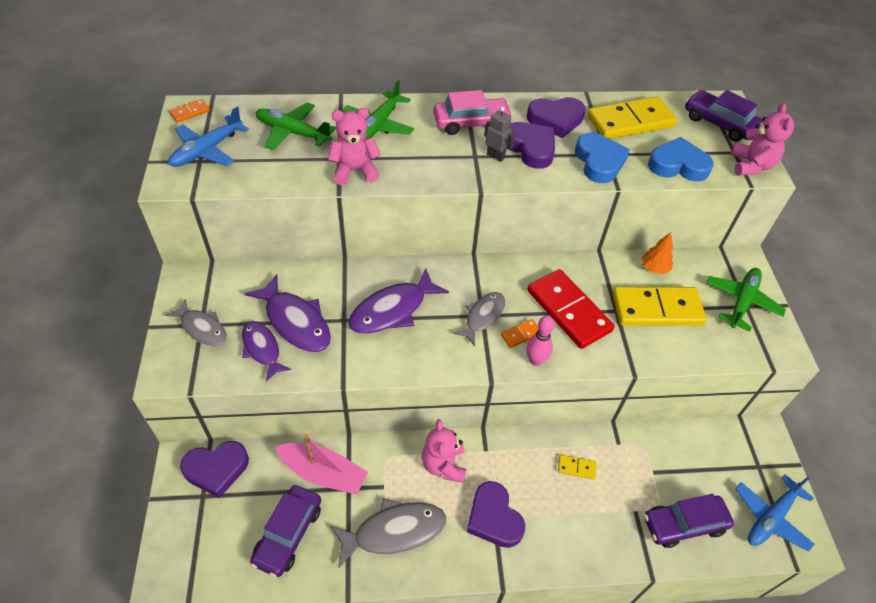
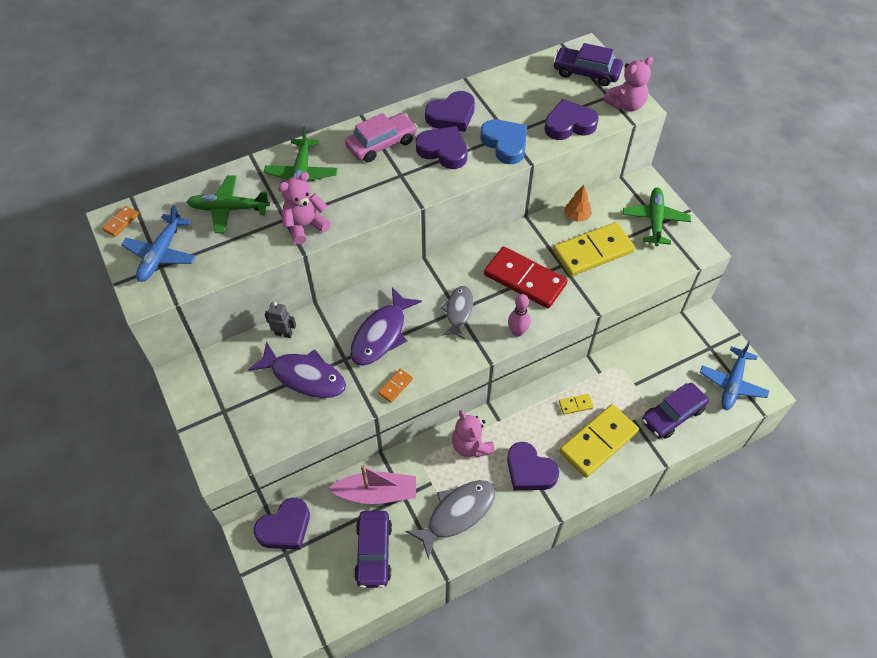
camera: 20 degrees left, 5 degrees up
grey fish [165,299,227,346] -> none
purple fish [242,321,291,381] -> none
grey robot [484,107,515,162] -> grey robot moved to [265,302,296,338]
orange domino [501,319,538,348] -> orange domino moved to [378,369,413,403]
yellow domino [587,96,677,139] -> yellow domino moved to [559,404,639,478]
blue heart [648,137,714,181] -> purple heart [544,99,599,140]
pink teddy bear [730,103,794,176] -> pink teddy bear turned 75 degrees clockwise [603,57,653,111]

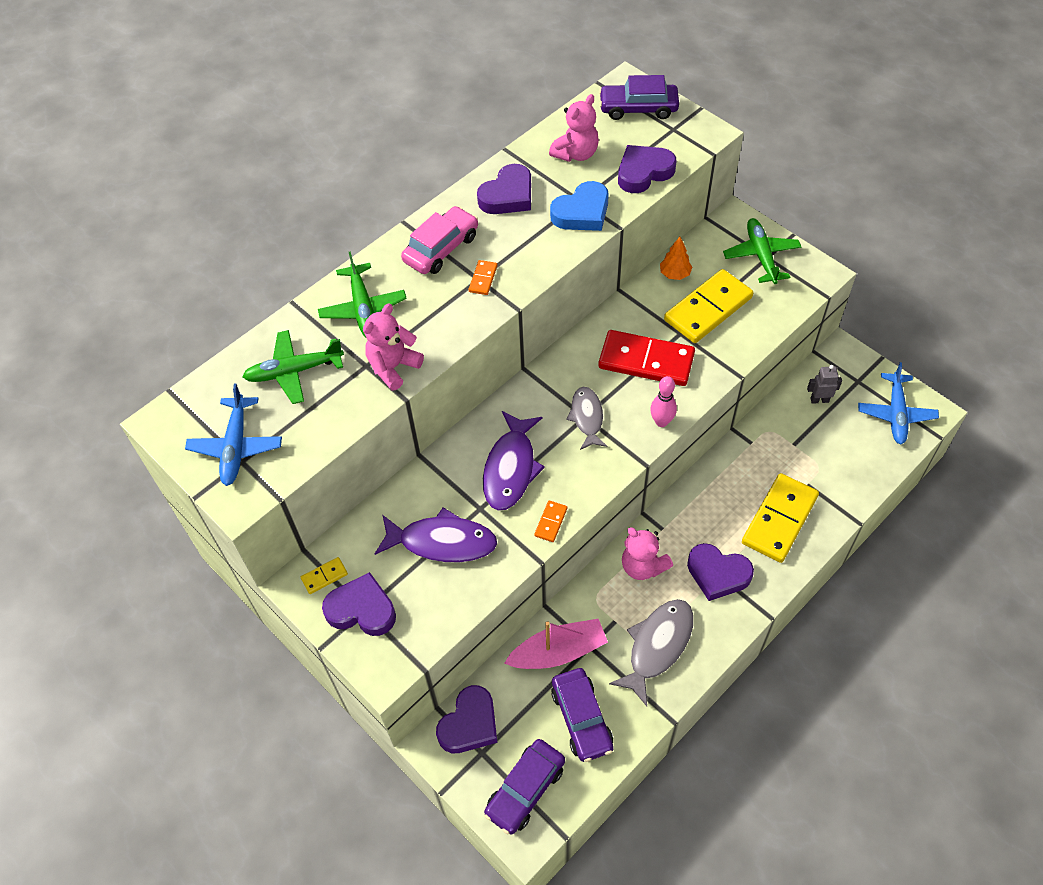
camera: 15 degrees left, 0 degrees up
orange domino [102,206,139,237] -> orange domino moved to [469,260,498,295]
grey robot [265,302,296,338] -> grey robot moved to [807,365,842,404]
purple heart [416,126,468,169] -> purple heart moved to [322,572,396,636]
blue heart [481,119,527,164] -> blue heart turned 105 degrees clockwise [550,181,609,231]
yellow domino [559,394,594,415] -> yellow domino moved to [301,557,348,594]
pink teddy bear [603,57,653,111] -> pink teddy bear moved to [549,94,599,162]
purple car [642,383,709,439] -> purple car moved to [484,739,565,835]

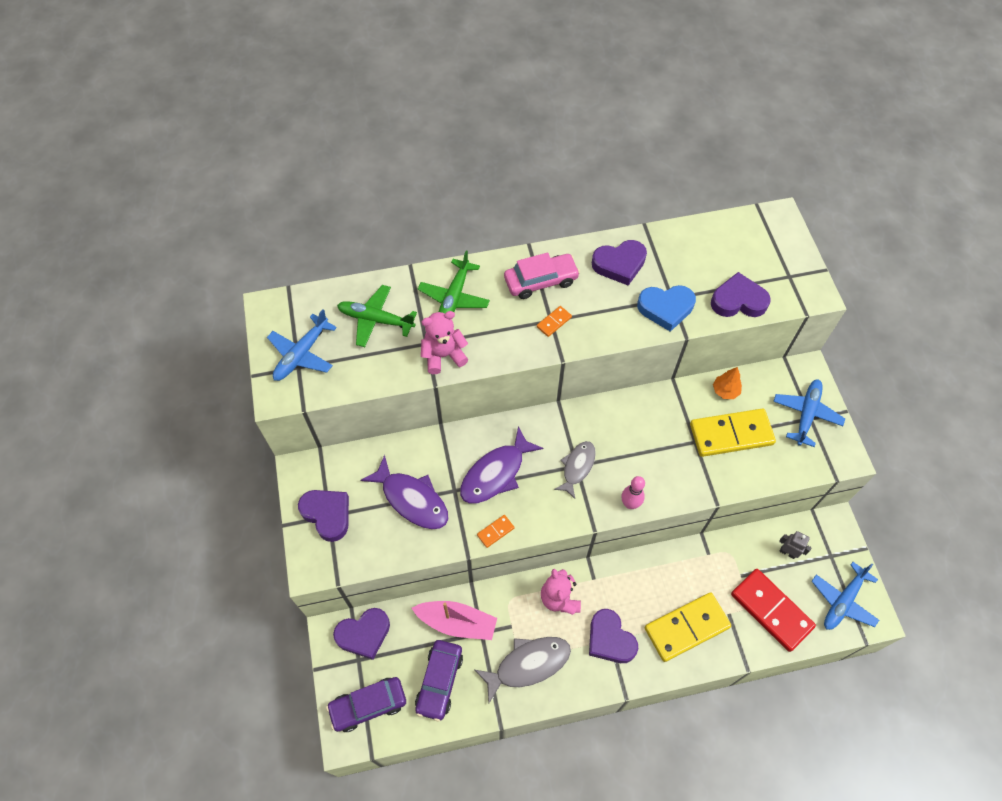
camera: 30 degrees right, 5 degrees up
yellow domino [301,557,348,594] -> none
pink teddy bear [549,94,599,162] -> none
red domino [598,330,695,386] -> red domino moved to [731,569,816,652]
purple car [599,75,679,120] -> none
green plane [723,218,801,284] -> blue plane [773,379,845,447]

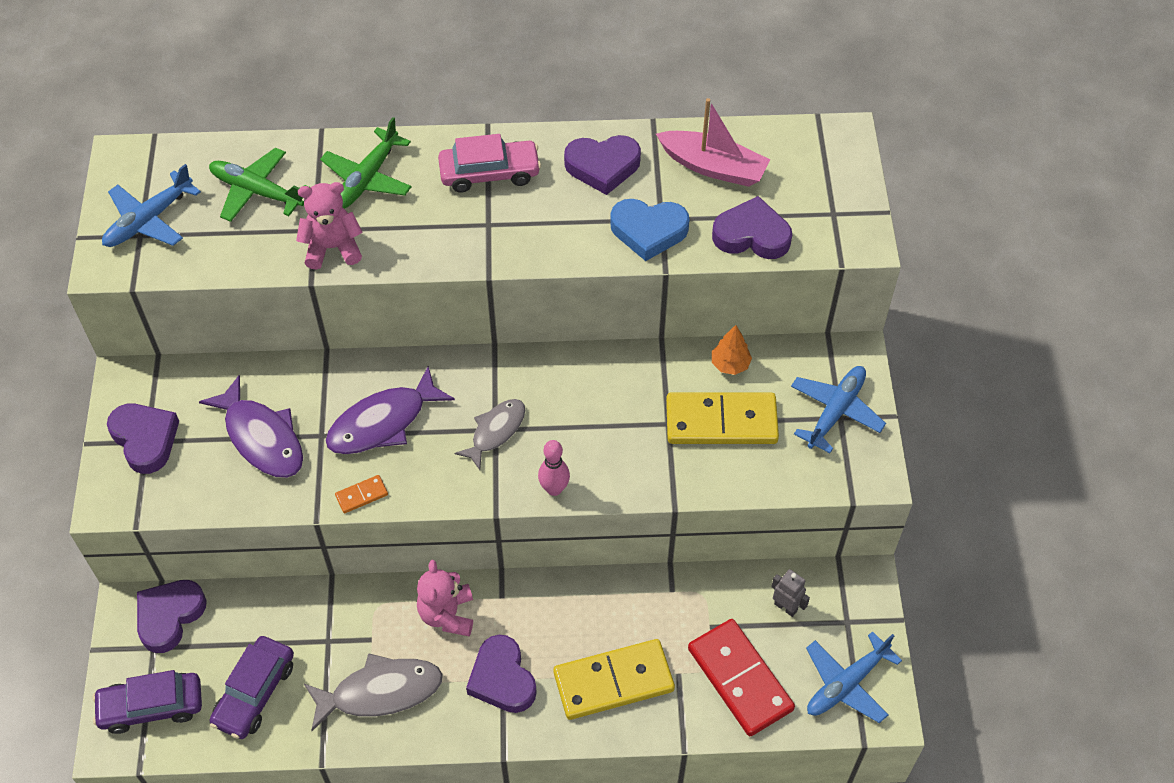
camera: 10 degrees right, 5 degrees down
purple heart [333,608,390,660] -> purple heart turned 135 degrees clockwise [137,580,207,653]
pink boat [412,601,497,640] -> pink boat moved to [656,98,770,187]
orange domino [537,306,572,337] -> none

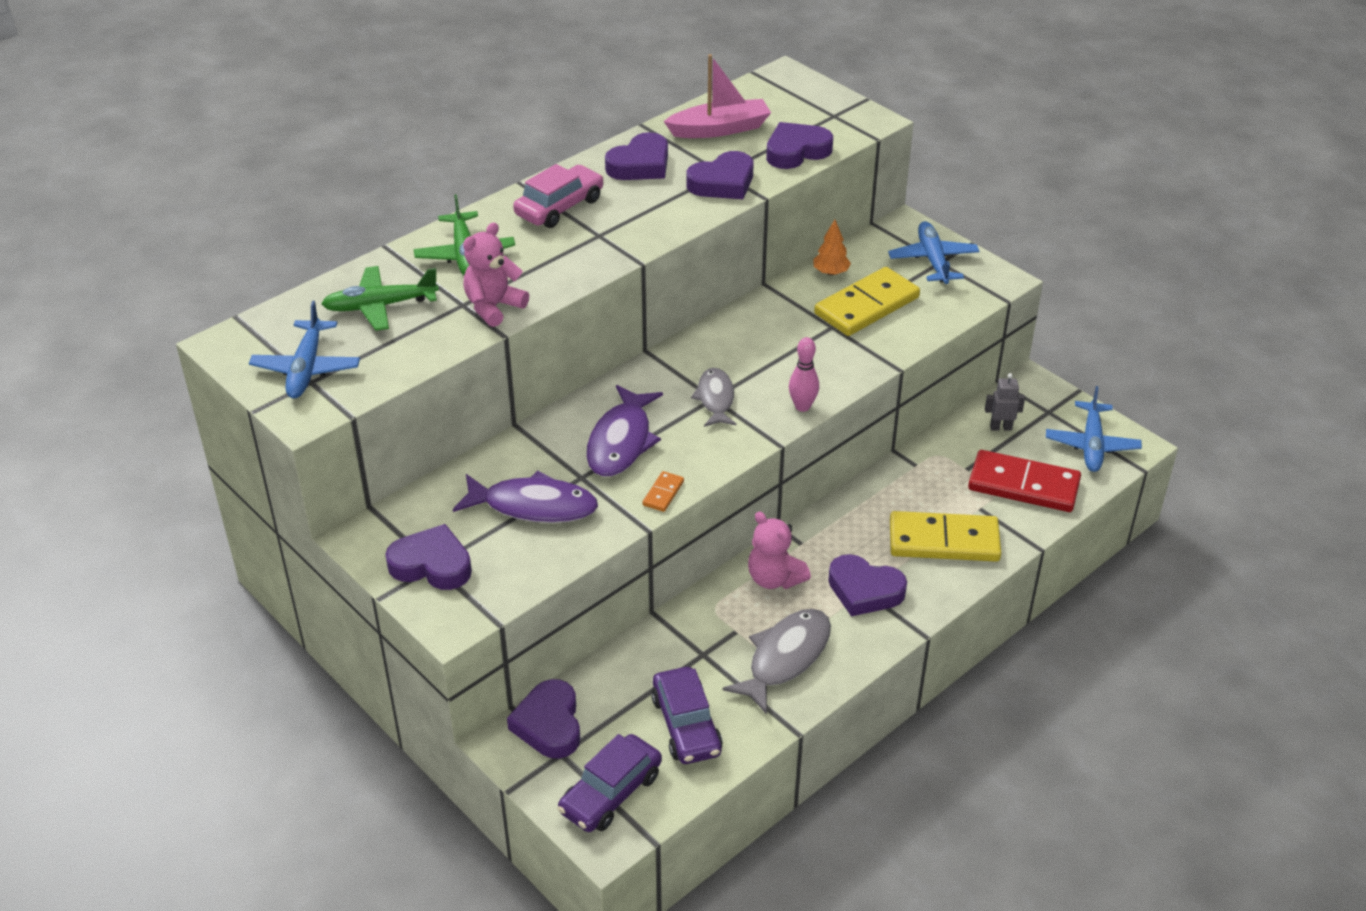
camera: 40 degrees left, 15 degrees down
yellow domino [553,639,675,720] -> yellow domino turned 60 degrees clockwise [890,511,1001,562]
blue heart [610,199,689,261] -> purple heart [687,151,754,199]

